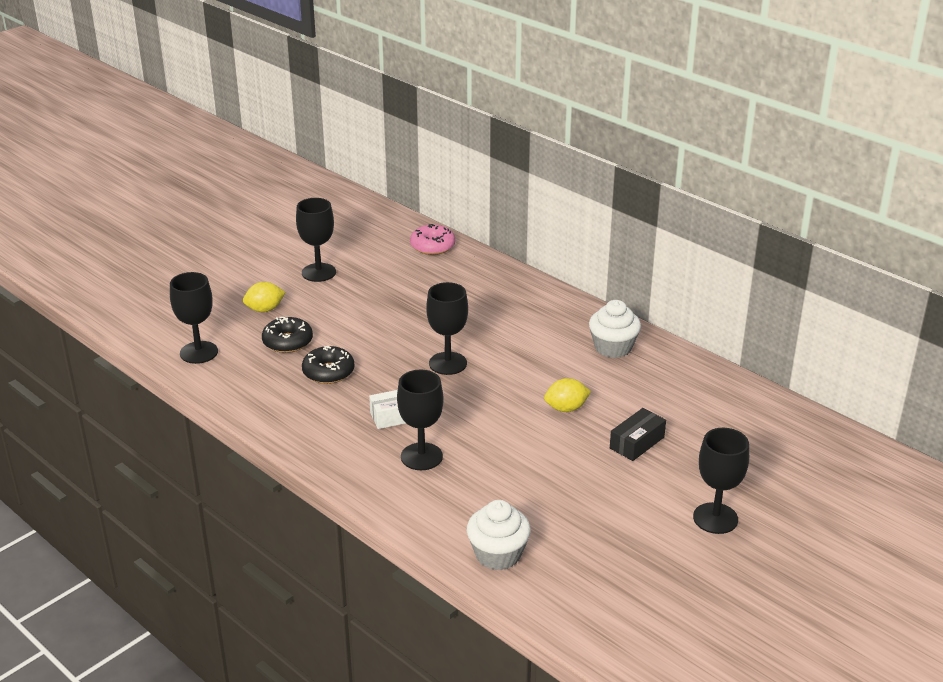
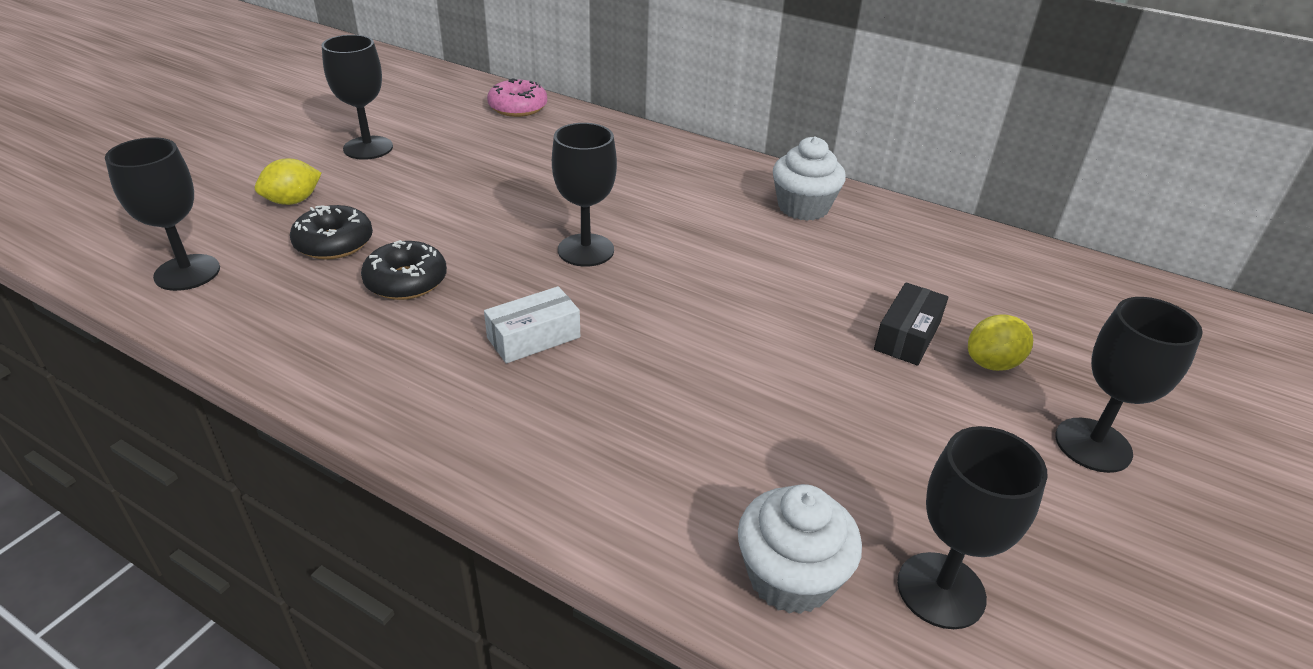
camera: 15 degrees left, 5 degrees up
black goblet [397,370,444,470] -> black goblet moved to [897,426,1048,629]
yellow lemon [544,378,591,412] -> yellow lemon moved to [968,314,1033,371]

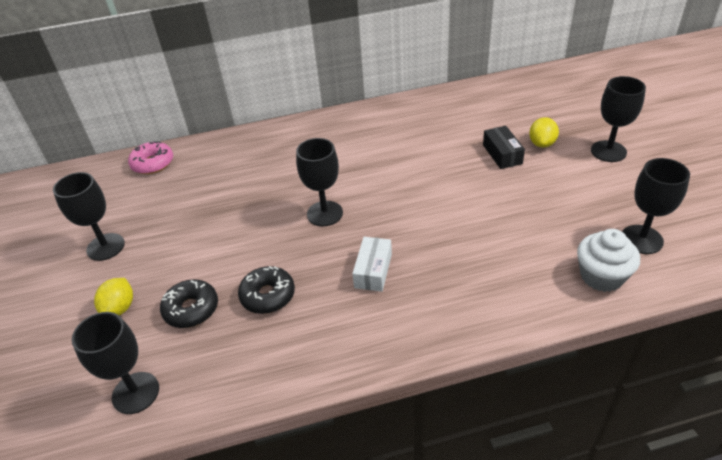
camera: 40 degrees left, 5 degrees up
white cupcake [773,137,846,221] -> none

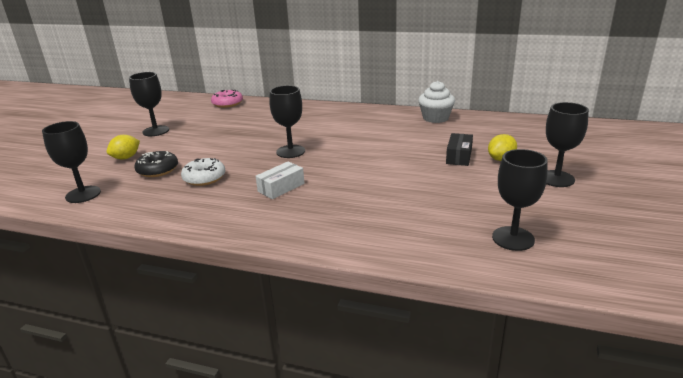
camera: 30 degrees right, 15 degrees down
black donut [238,266,295,314] -> white donut [181,158,225,186]
white cupcake [577,229,640,292] -> white cupcake moved to [418,81,455,123]

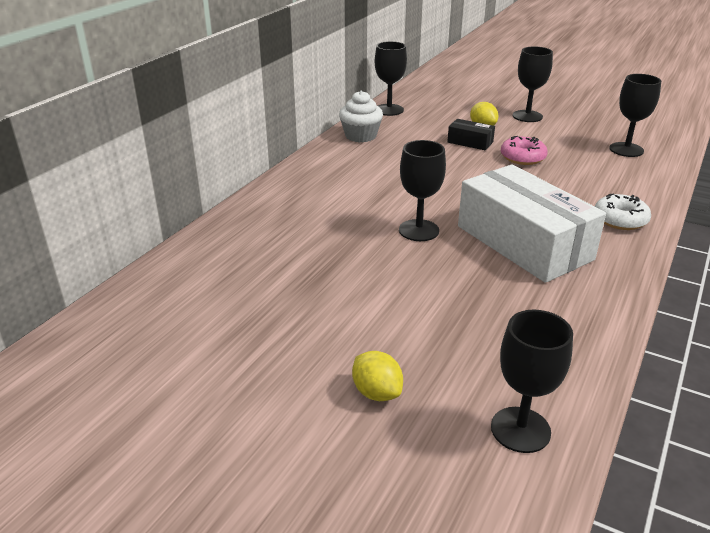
camera: 80 degrees left, 5 degrees up
black goblet [129,72,169,136] -> black goblet moved to [375,41,407,116]
black donut [135,151,178,177] -> none
white donut [181,158,225,186] -> white donut moved to [595,194,651,230]
pink donut [211,90,243,108] -> pink donut moved to [501,136,548,165]
white box [256,161,304,199] -> white box [458,164,606,283], size x2.35

